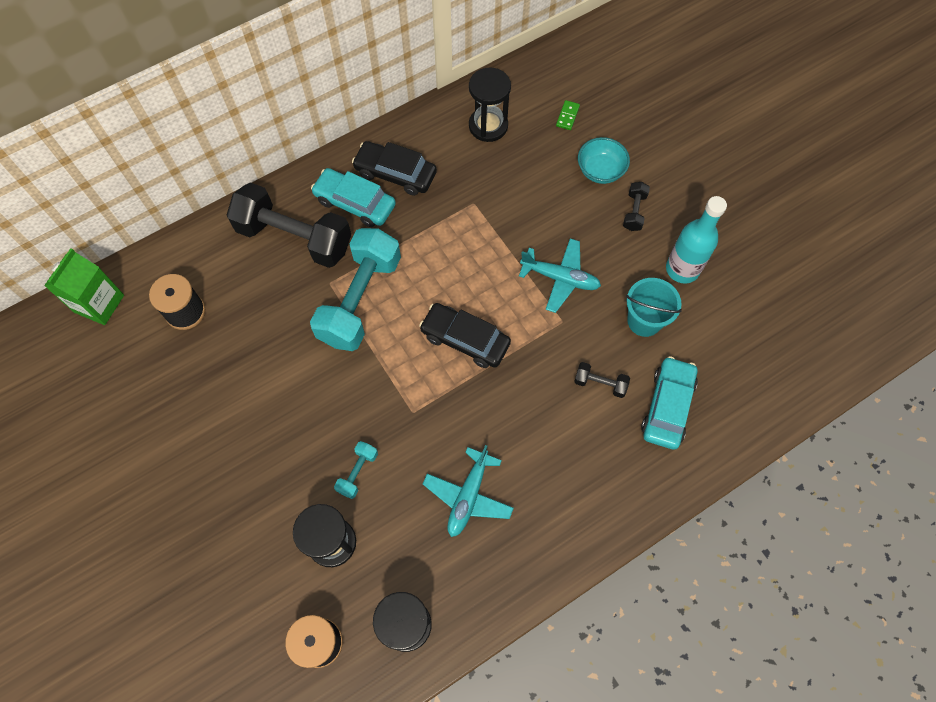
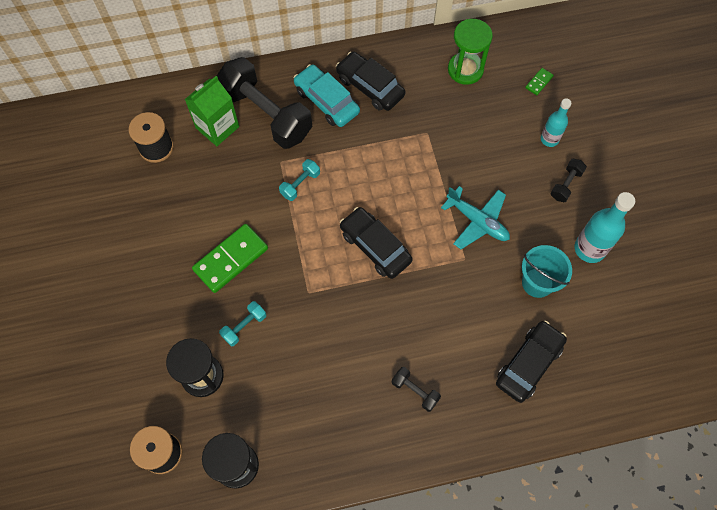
camera: 20 degrees right, 0 degrees up
green carton [44,248,124,325] -> green carton moved to [184,76,239,146]
turquoise dumbbell [310,228,401,351] -> turquoise dumbbell [279,159,320,201], size x0.42
turquoise plane [423,445,514,537] -> none
black hourglass [469,68,511,142] -> green hourglass [448,19,493,85]
black dumbbell [574,362,630,398] -> black dumbbell moved to [392,367,441,412]
turquoise bowl [578,137,630,184] -> turquoise bottle [541,98,571,147]
turquoise car [641,356,698,450] -> black car [496,321,567,403]
none -> green domino [192,224,268,293]

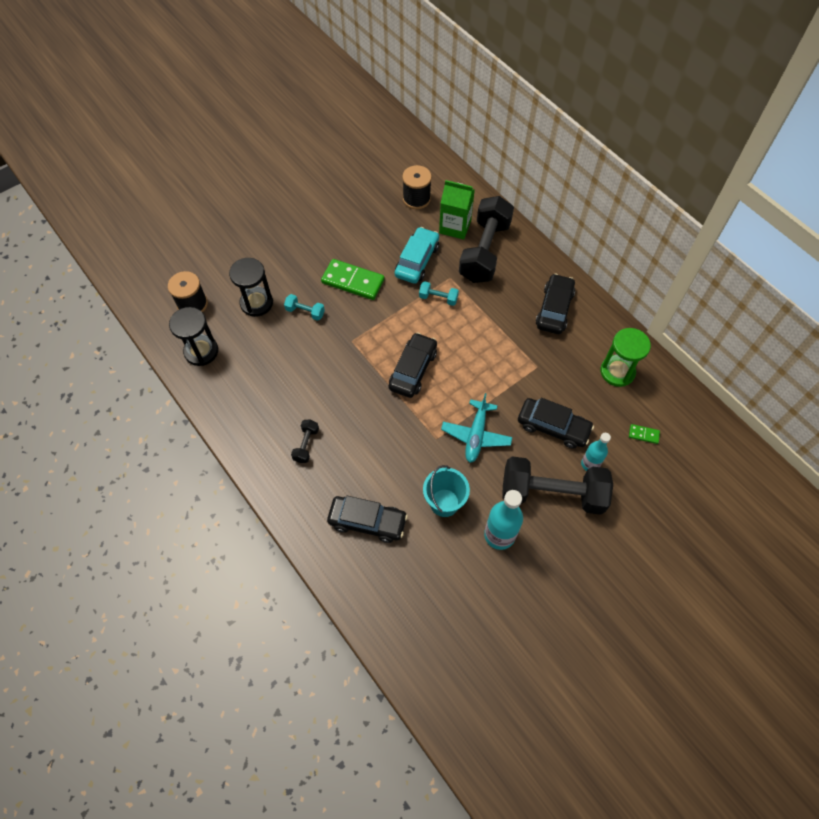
camera: 65 degrees right, 5 degrees down
turquoise car [294,64,360,127] -> turquoise car moved to [395,227,439,284]
black dumbbell [550,159,587,202] -> black dumbbell [502,456,613,515], size x2.36
none -> black car [518,398,594,449]

